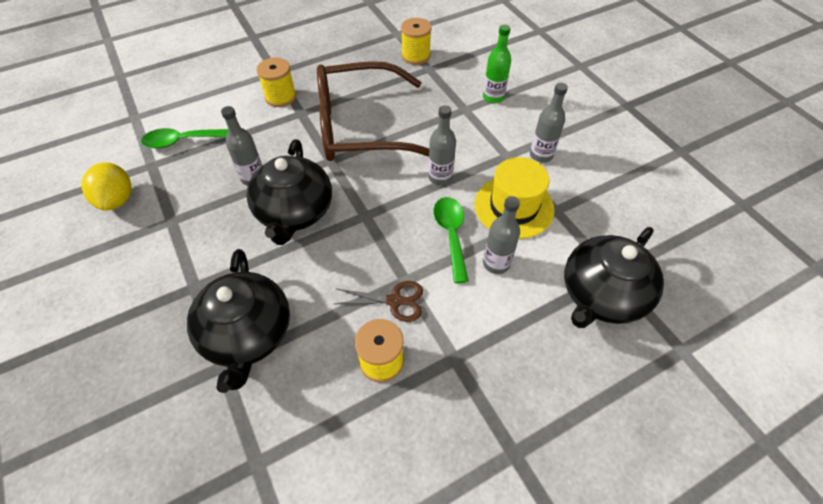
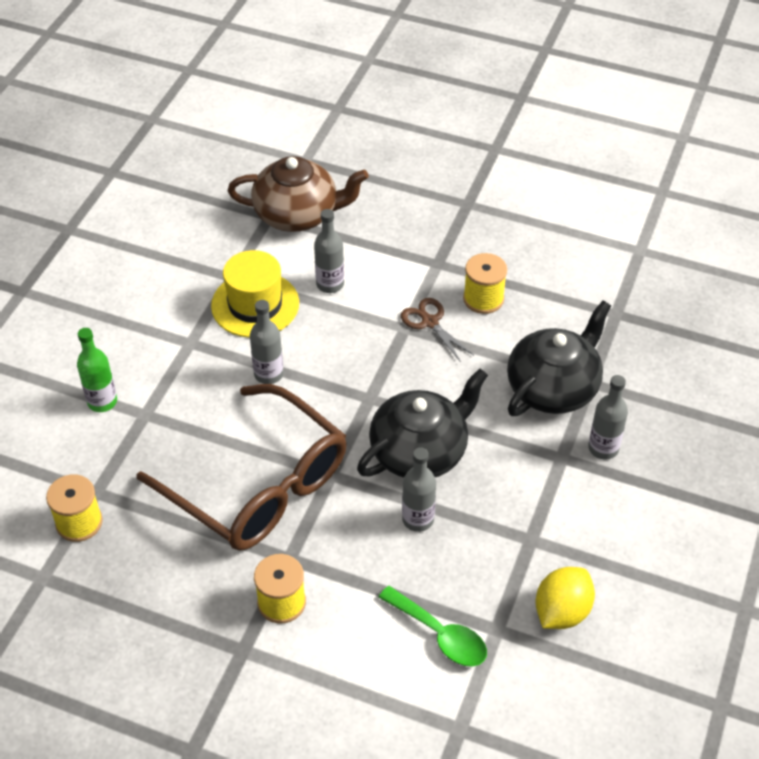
camera: 130 degrees left, 5 degrees down
green spoon [433,197,468,283] -> none
grey bottle [530,83,568,163] -> grey bottle moved to [588,375,628,460]
black teapot [565,227,664,328] -> brown teapot [228,156,369,232]

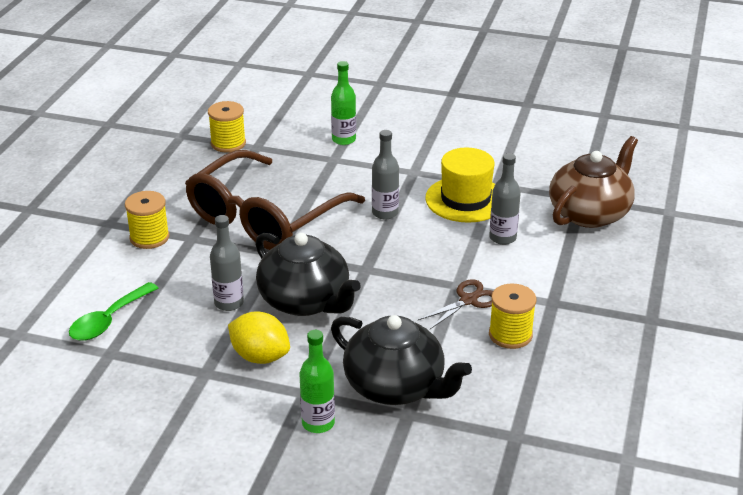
camera: 85 degrees right, 15 degrees down
brown teapot [228,156,369,232] -> brown teapot turned 135 degrees counterclockwise [549,136,638,228]
yellow lemon [535,567,595,629] -> yellow lemon moved to [228,311,290,364]
grey bottle [588,375,628,460] -> green bottle [299,330,335,433]

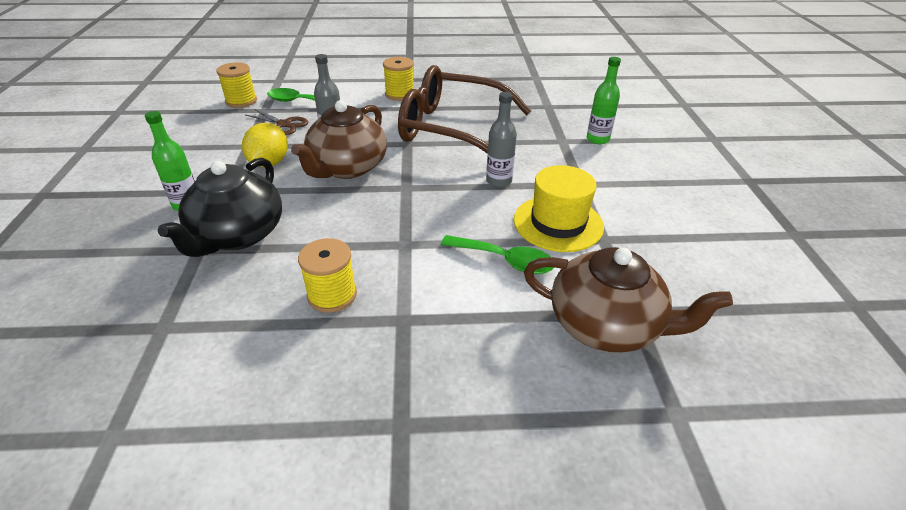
camera: 70 degrees right, 5 degrees up
yellow spool [208,101,246,153] -> yellow spool moved to [216,62,257,108]
black teapot [255,233,361,316] -> brown teapot [291,100,387,179]
brown scissors [418,279,493,329] -> brown scissors moved to [246,109,308,135]
grey bottle [489,153,521,245] -> green spoon [441,235,554,274]

